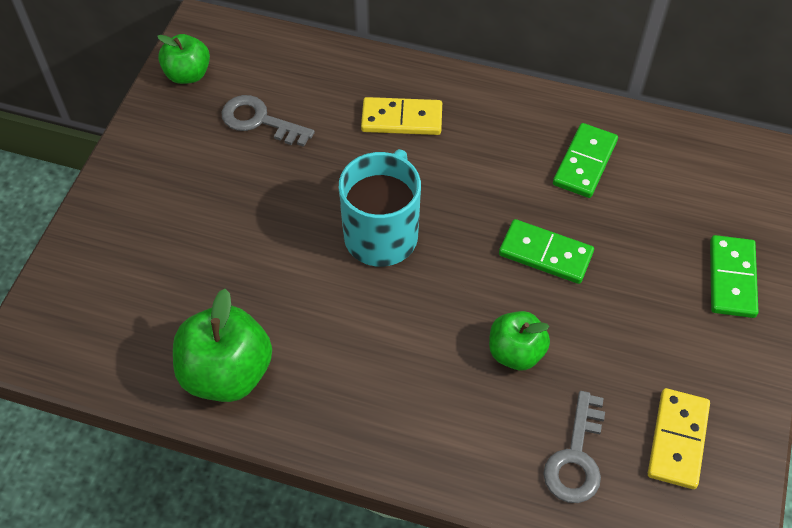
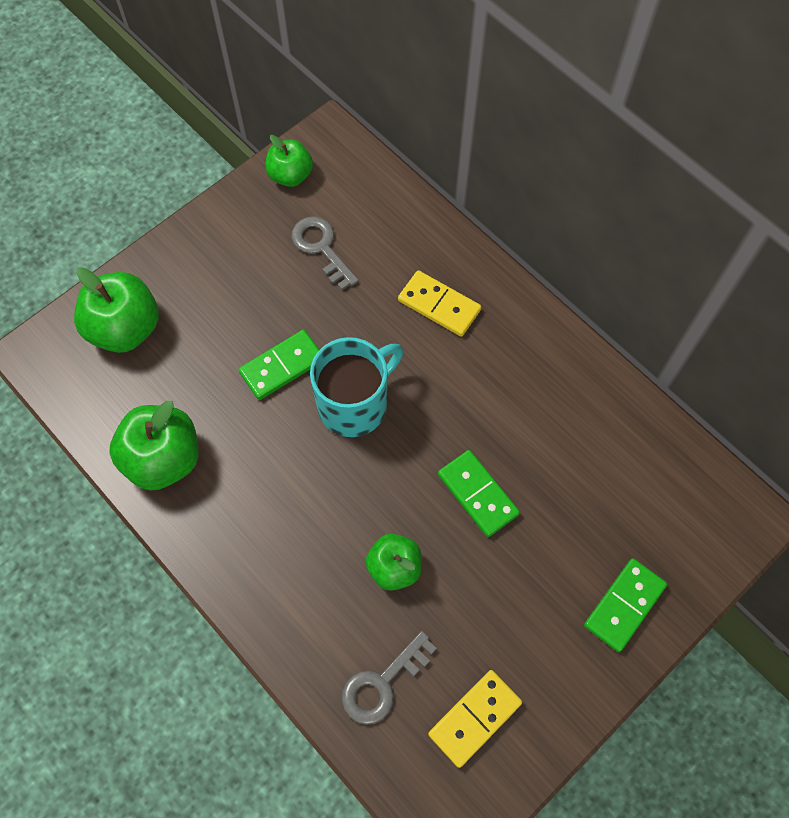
camera: 30 degrees right, 10 degrees up
green domino [553,123,618,198] -> green domino moved to [239,330,319,400]
none -> green apple [74,268,159,353]

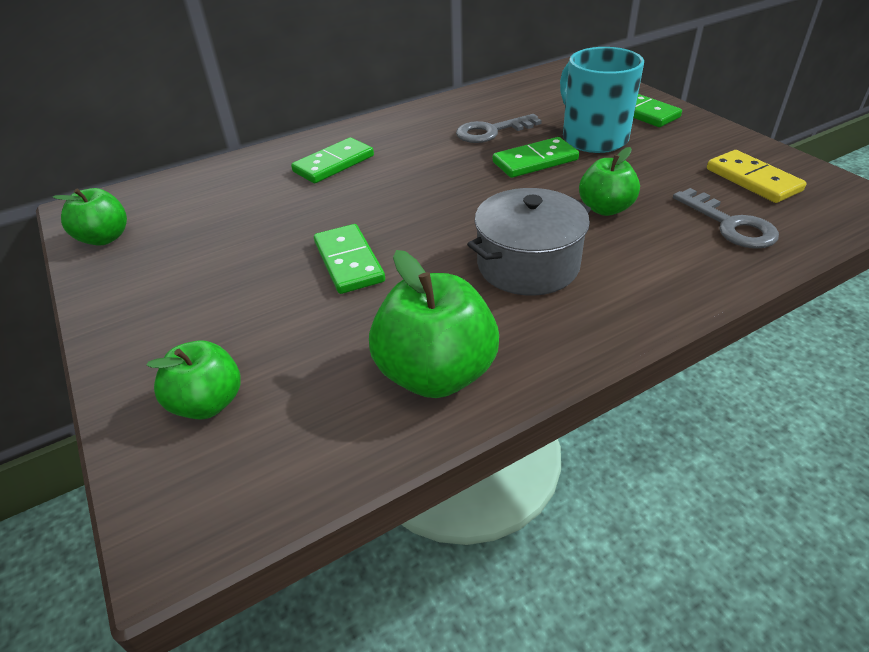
camera: 75 degrees left, 25 degrees down
green apple [74,268,159,353] -> green apple [146,340,240,419], size x0.63
grey key [291,216,359,290] -> grey key moved to [456,114,542,143]
turquoise mug [310,337,403,437] -> turquoise mug moved to [560,47,644,153]
yellow domino [398,270,481,337] -> green domino [291,137,374,183]
none -> grey pot [467,188,591,296]

